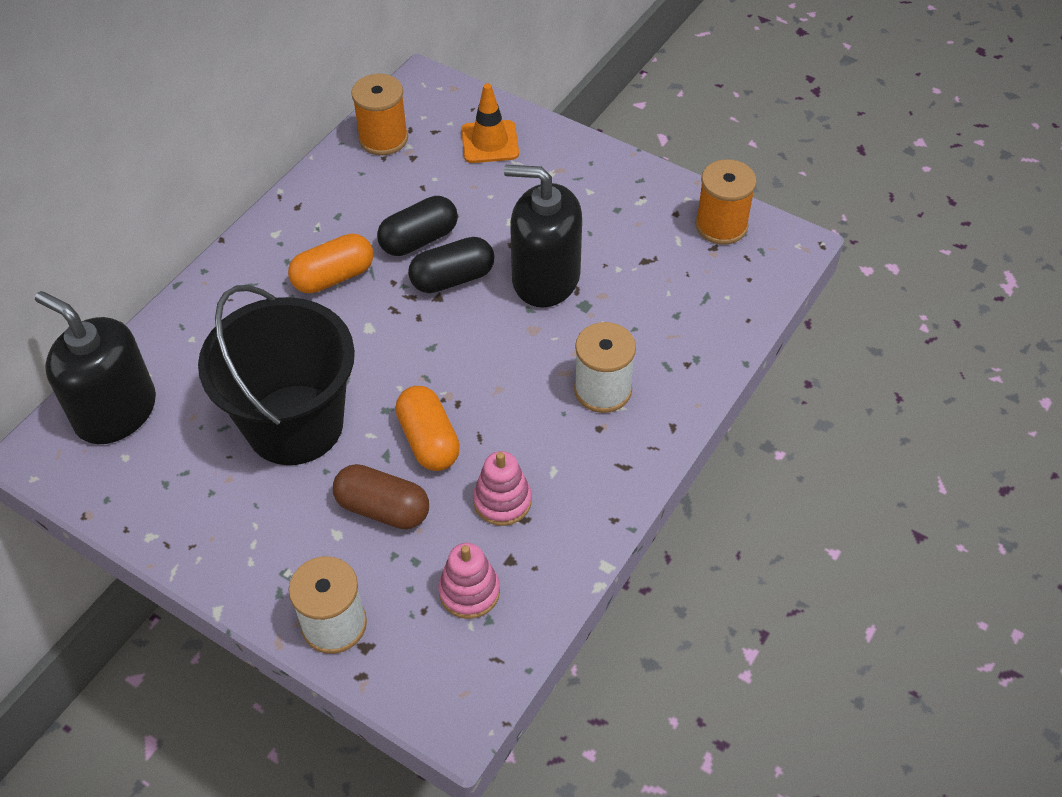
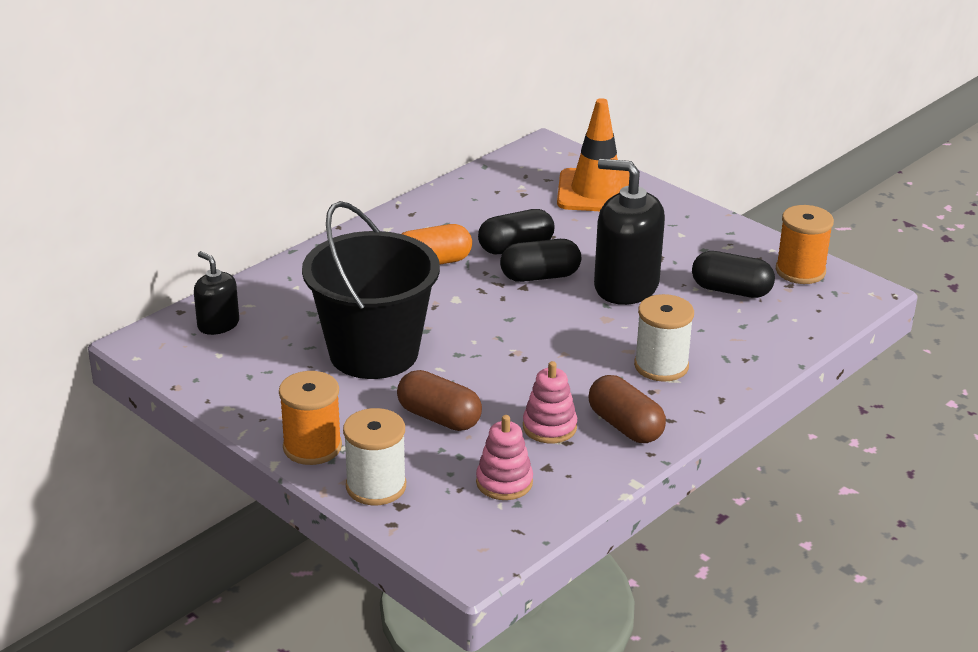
camera: 10 degrees right, 20 degrees down
black soap dispenser [35,291,156,444] -> black soap dispenser [194,251,239,335], size x0.54
orange spool [351,74,408,155] -> orange spool moved to [279,371,342,465]
orange capsule [395,386,460,471] -> none
orange traffic cone [461,83,519,163] -> orange traffic cone [557,98,630,211], size x1.51
none -> brown capsule [589,375,666,443]
none -> black capsule [692,251,775,298]

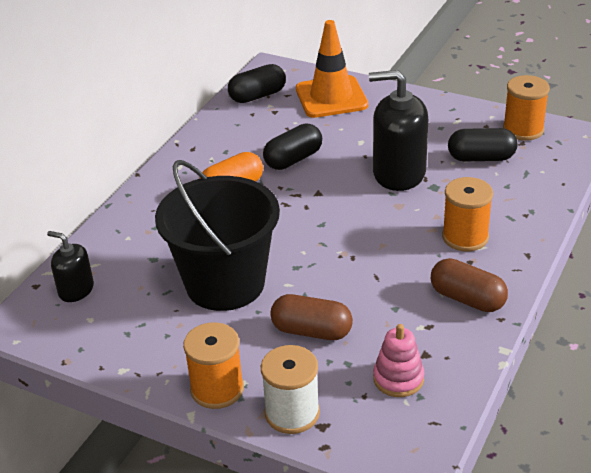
camera: 15 degrees left, 5 degrees up
black capsule [500,239,581,282] -> black capsule moved to [228,64,286,103]
pink stacking toy [523,361,577,443] -> none
white spool [634,294,694,382] -> orange spool [442,177,493,251]

